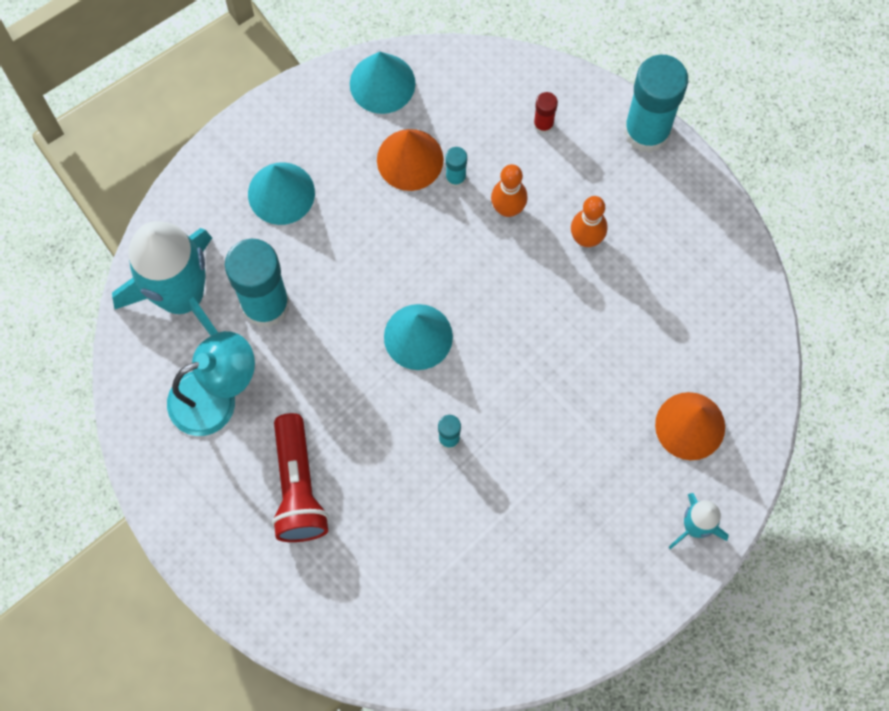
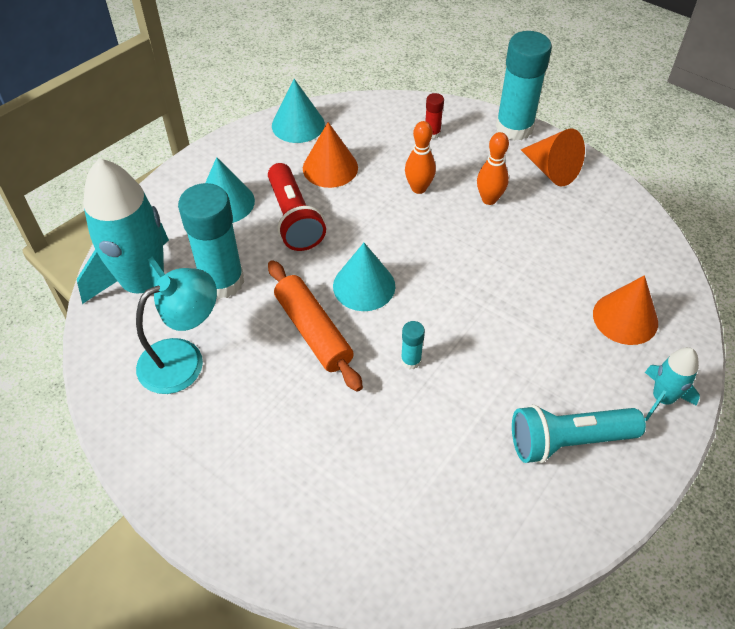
camera: 10 degrees left, 20 degrees down
red flashlight [272,413,329,542] -> red flashlight moved to [268,163,326,251]
turquoise glue stick [445,147,467,188] -> none
none -> orange rolling pin [268,260,363,392]
none -> turquoise flashlight [512,405,646,464]
none -> orange cone [521,129,585,186]

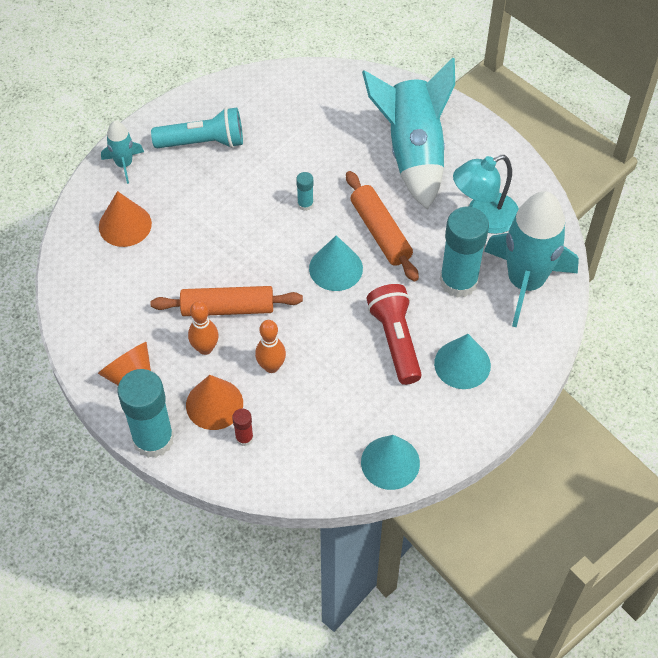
camera: 175 degrees left, 5 degrees up
orange cone [303,122,358,188] -> orange cone moved to [186,375,243,430]
none -> orange rolling pin [151,286,303,316]
none -> turquoise rocket [362,58,455,210]

